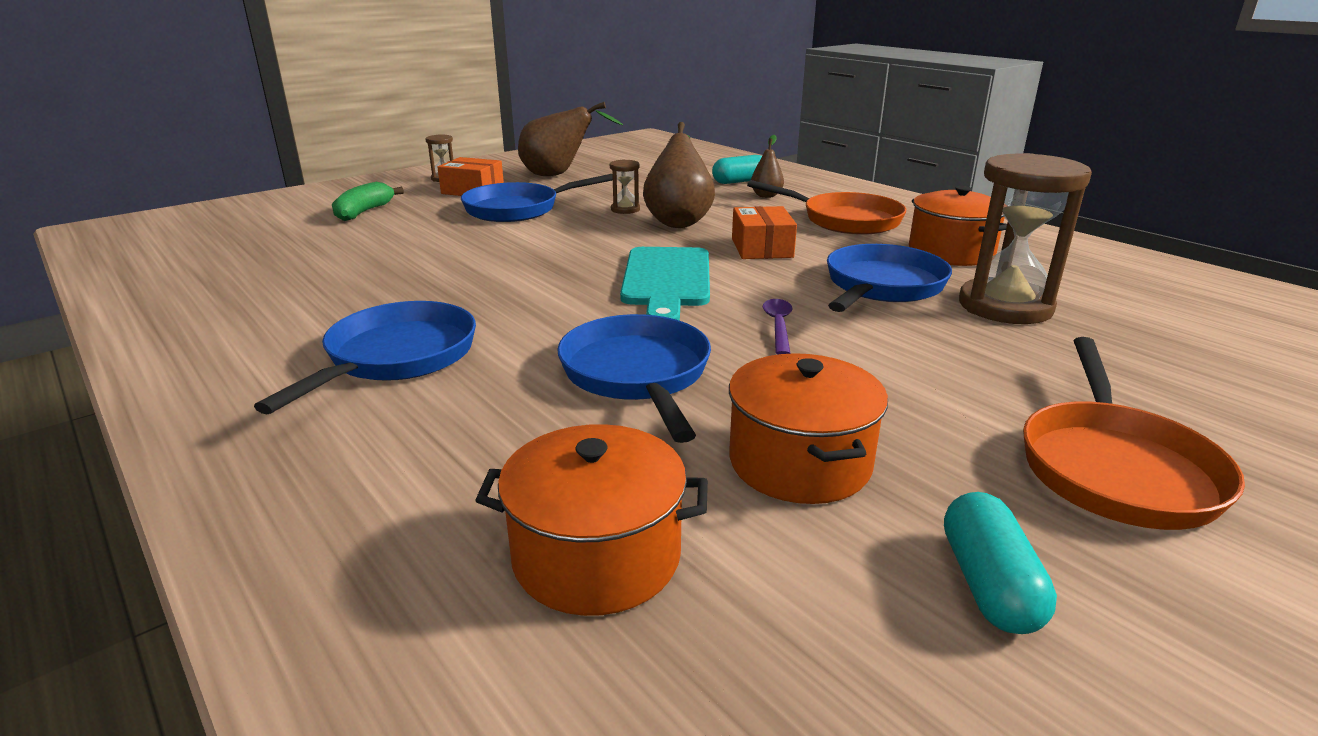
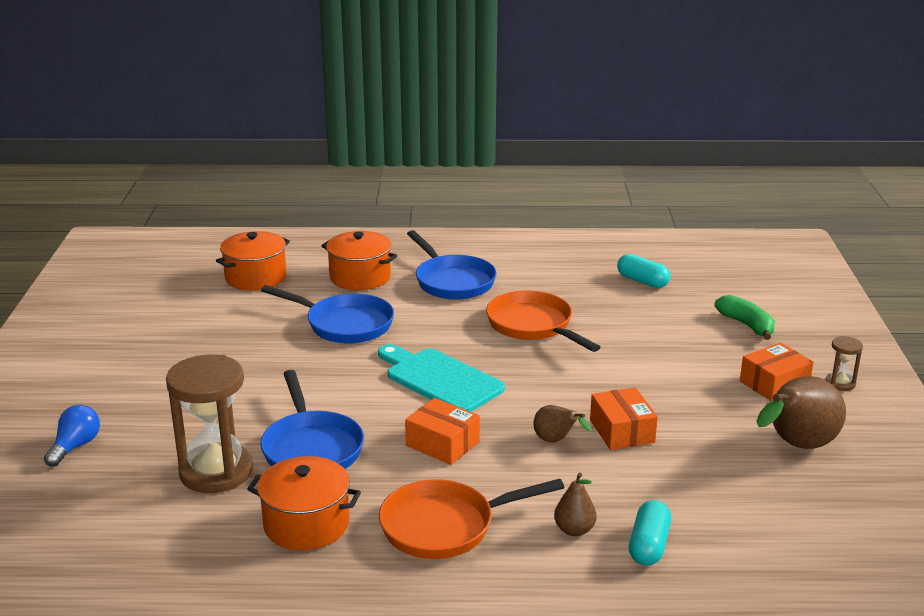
camera: 130 degrees right, 0 degrees up
blue pan [461,174,613,222] -> none
brown hourglass [610,160,640,214] -> orange box [590,387,658,450]
brown pear [643,122,715,228] -> brown pear [533,405,592,443], size x0.52
orange pot [729,353,888,504] -> orange pot moved to [321,231,397,290]
purple spoon [763,299,792,354] -> none
turquoise capsule [944,492,1057,634] -> turquoise capsule moved to [617,254,670,288]
orange pan [1023,337,1245,530] -> orange pan moved to [486,290,600,352]
none -> blue light bulb [44,405,100,467]

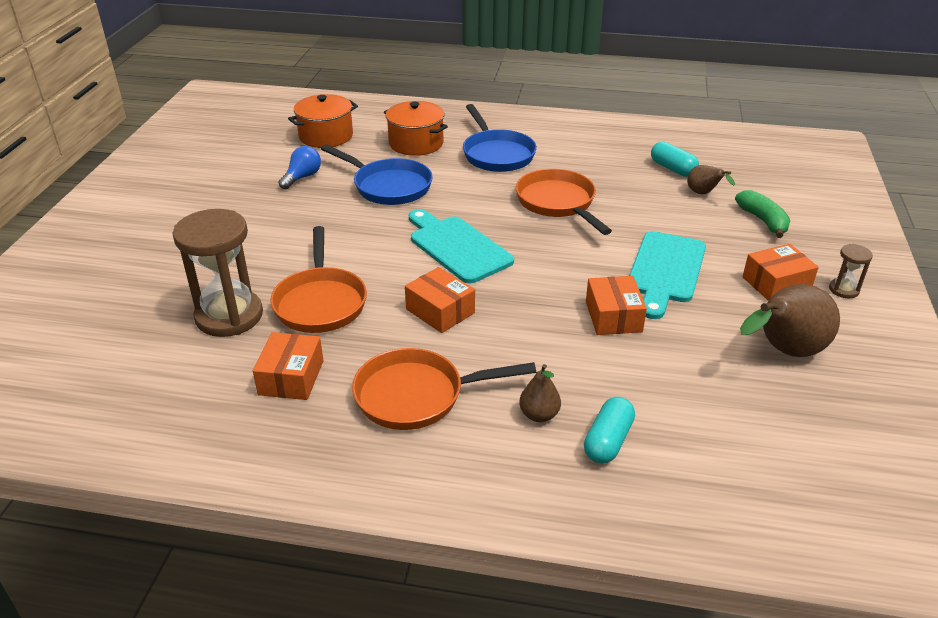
camera: 10 degrees right, 10 degrees up
blue light bulb [44,405,100,467] -> blue light bulb moved to [278,146,321,189]
orange pot [247,456,361,550] -> orange box [253,332,323,400]
blue pan [260,370,364,469] -> orange pan [270,226,367,333]
brown pear [533,405,592,443] -> brown pear moved to [687,165,735,194]
none -> turquoise cutting board [629,231,706,319]

